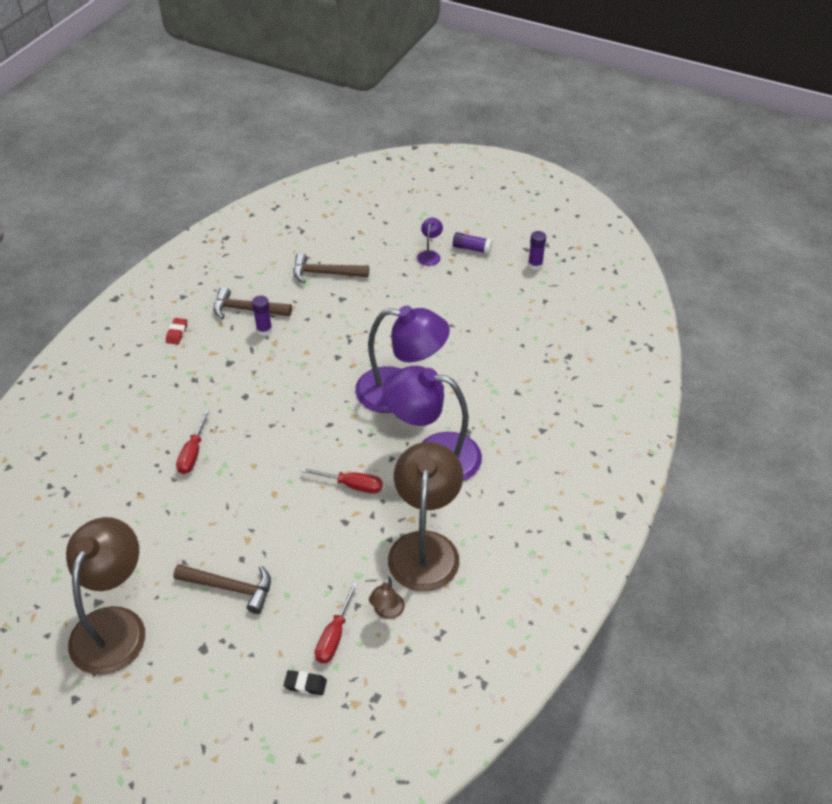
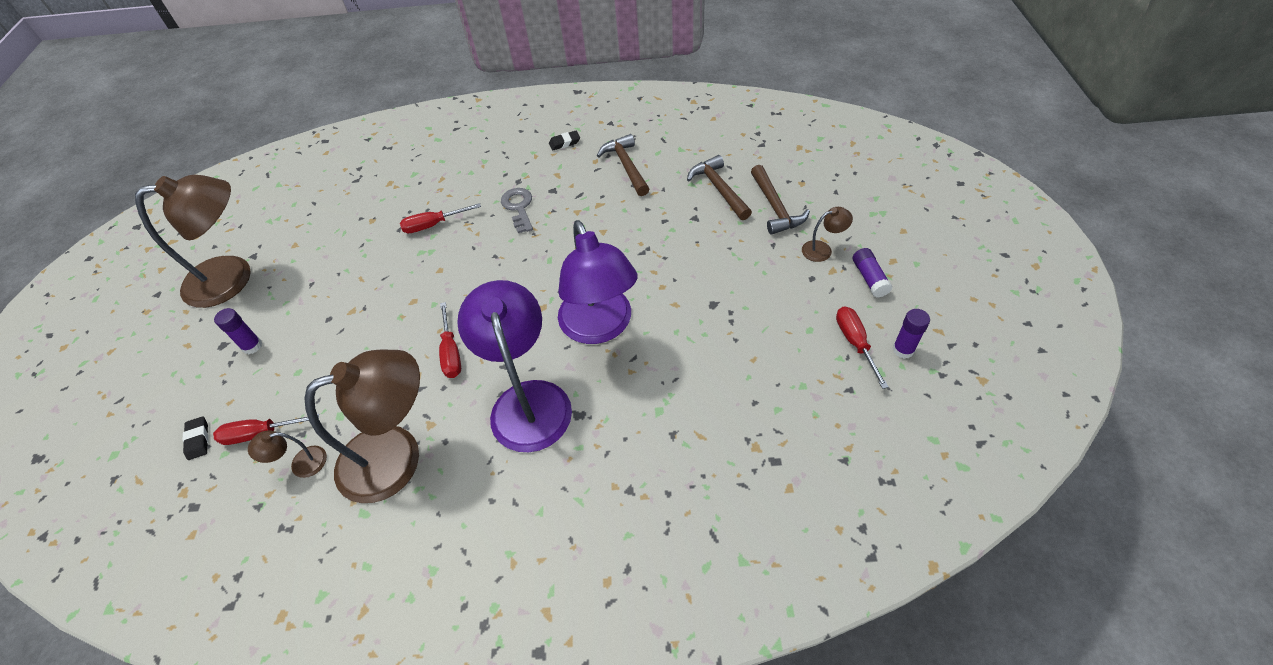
camera: 65 degrees right, 5 degrees up
red eraser [166,318,187,345] -> black eraser [549,131,580,151]
brown hammer [173,564,271,614] -> brown hammer moved to [751,165,810,235]
purple glue stick [252,296,272,336] -> purple glue stick moved to [214,308,262,354]
purple lamp [417,217,443,266] -> brown lamp [802,207,853,262]
none -> grey key [501,188,533,233]
none -> red screwdriver [836,306,889,389]

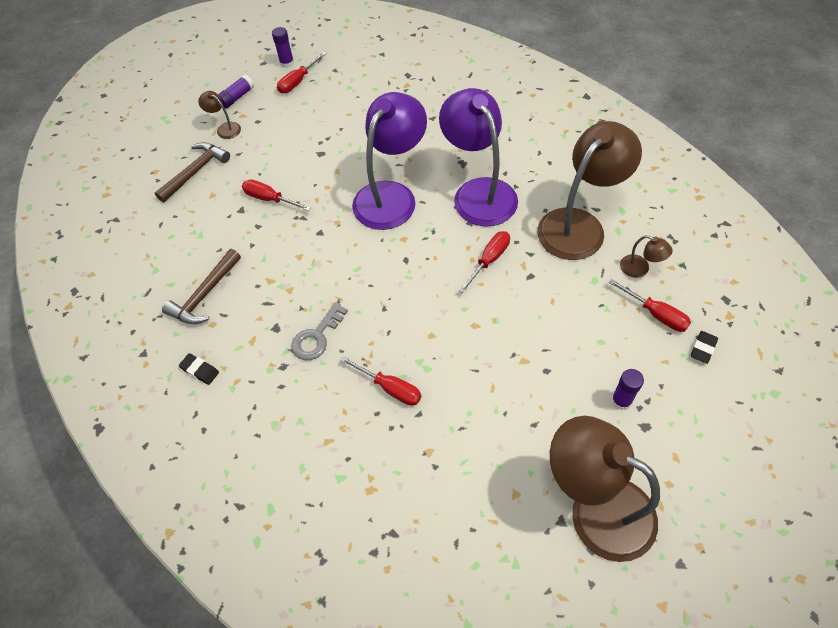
camera: 130 degrees left, 5 degrees up
brown lamp [305,350,420,503] -> brown lamp turned 105 degrees clockwise [537,121,642,260]
purple lamp [457,280,572,452] -> purple lamp turned 120 degrees clockwise [439,88,518,227]
brown hammer [687,155,752,220] -> none
none -> red screwdriver [242,179,311,211]

